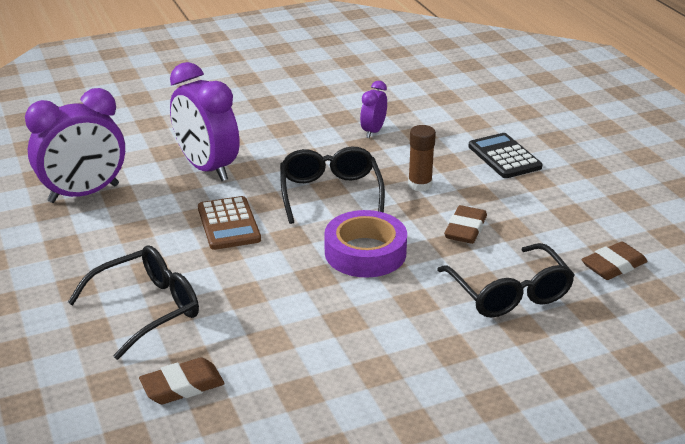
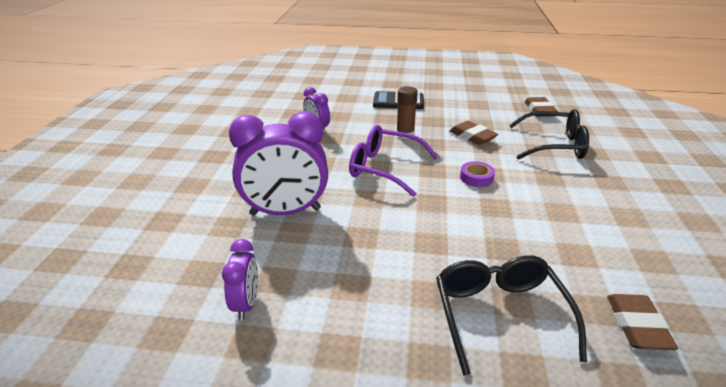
camera: 60 degrees left, 0 degrees up
purple clock [25,88,125,203] -> purple clock [222,239,258,320], size x0.51
brown calculator [198,196,261,250] -> none
black glasses [280,147,385,224] -> purple glasses [349,125,438,197]
purple tape [325,210,407,278] -> purple tape [460,161,495,187], size x0.50

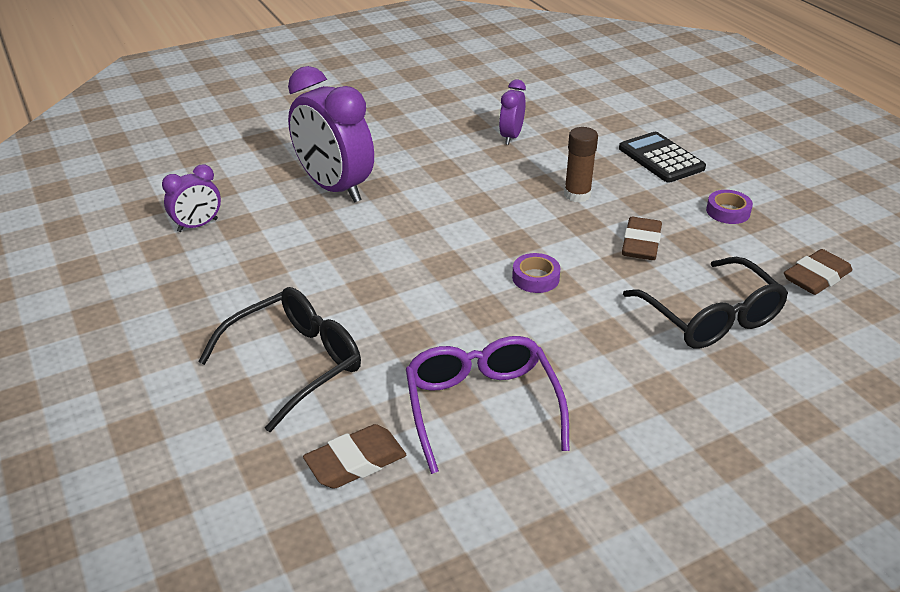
camera: 55 degrees right, 5 degrees up
purple glasses [349,125,438,197] -> purple glasses moved to [406,336,569,474]
none -> purple tape [706,190,753,224]

